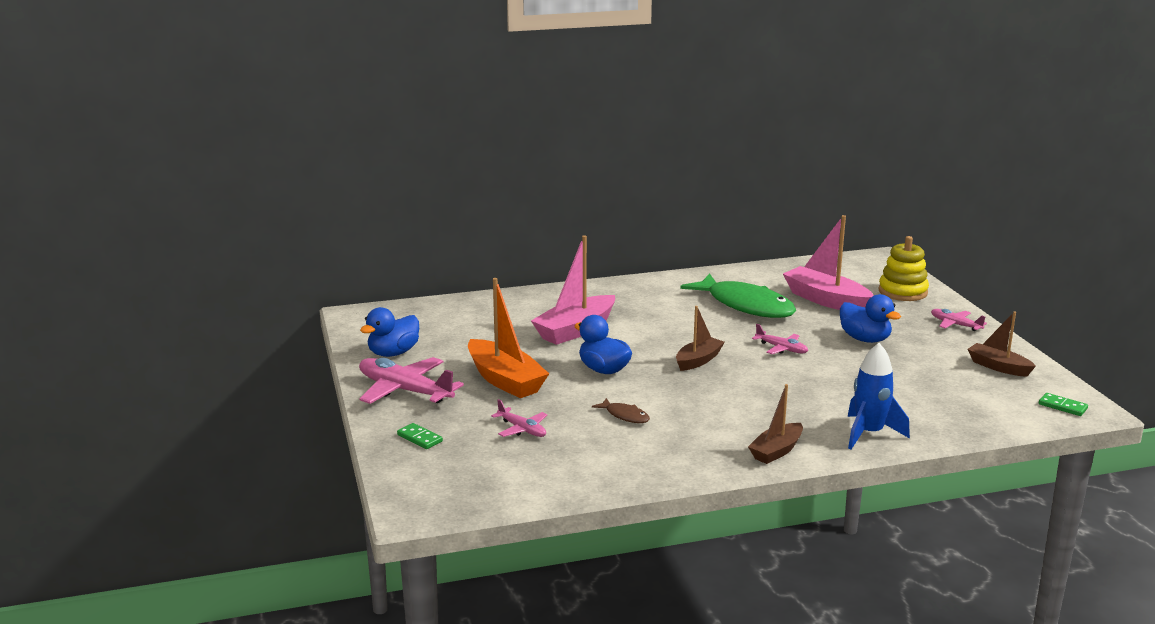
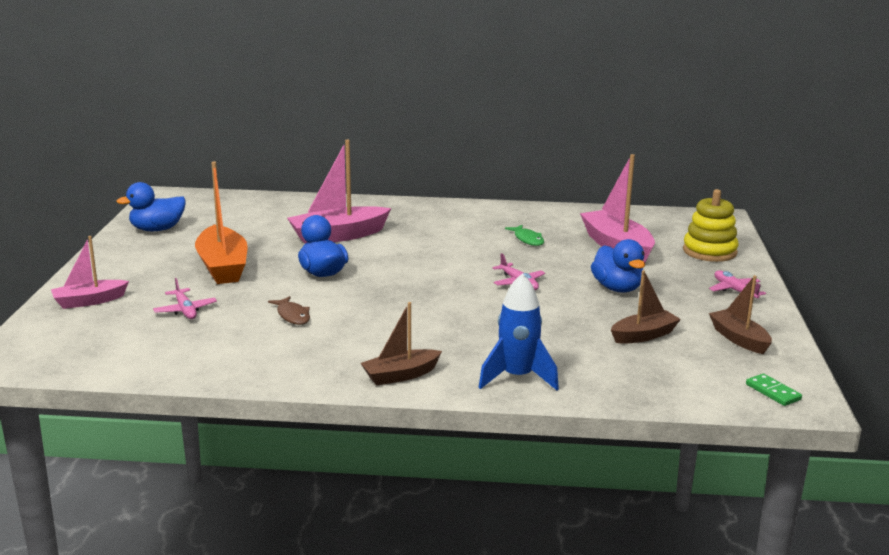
camera: 20 degrees right, 0 degrees up
pink plane [359,357,464,404] -> none
green domino [397,423,443,449] -> pink boat [51,236,129,309]
brown boat [676,306,725,371] -> brown boat moved to [611,270,681,344]
green fish [680,273,796,318] -> green fish [505,225,544,246], size x0.42

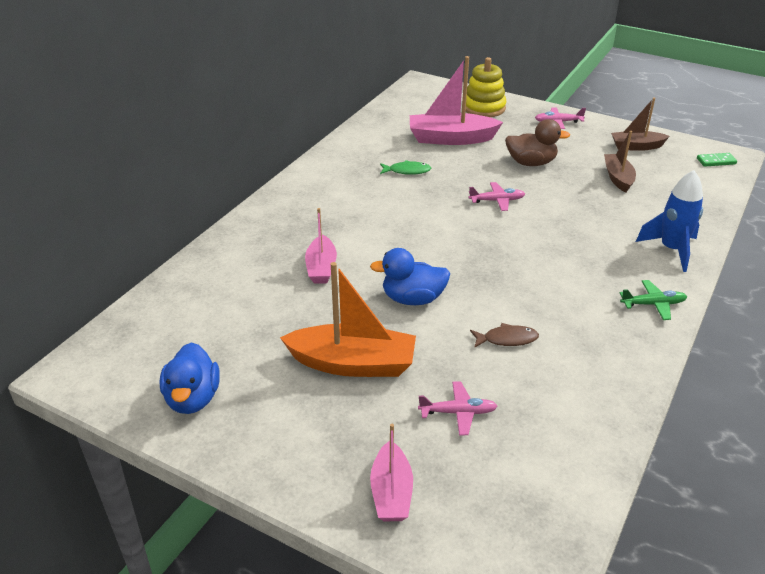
camera: 65 degrees left, 15 degrees up
pink boat [287,140,391,243] -> pink boat [305,208,337,283], size x0.61
brown boat [361,302,442,385] -> green plane [619,280,687,320]
blue duck [591,239,645,293] -> brown duck [505,119,570,166]

